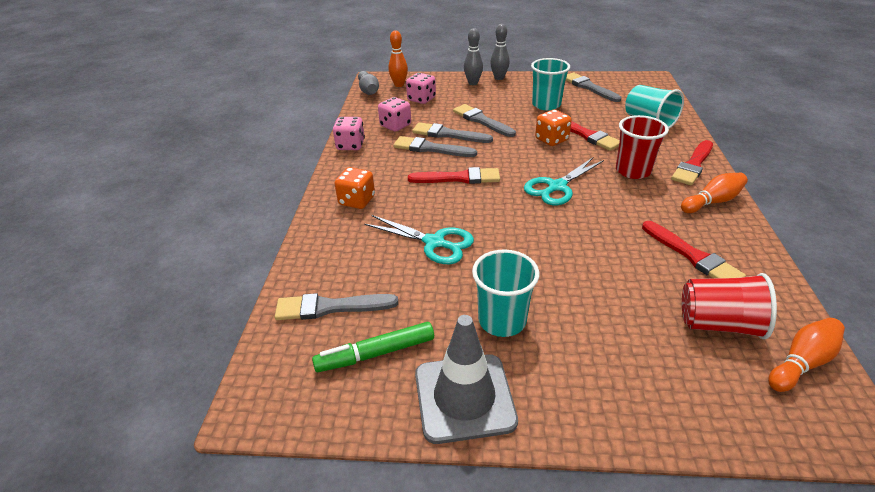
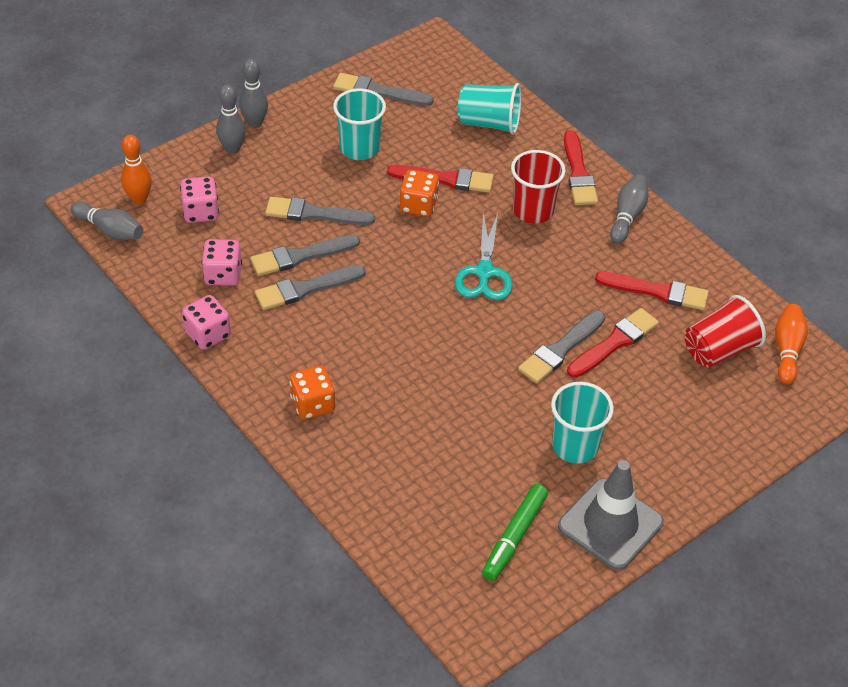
camera: 45 degrees left, 10 degrees up
grey brush [275,293,398,320] -> grey brush moved to [518,311,605,383]
turquoise scissors [364,215,474,264] -> none
red brush [408,167,500,184] -> red brush moved to [567,308,659,378]
orange bowling pin [681,173,748,213] -> grey bowling pin [610,174,648,244]

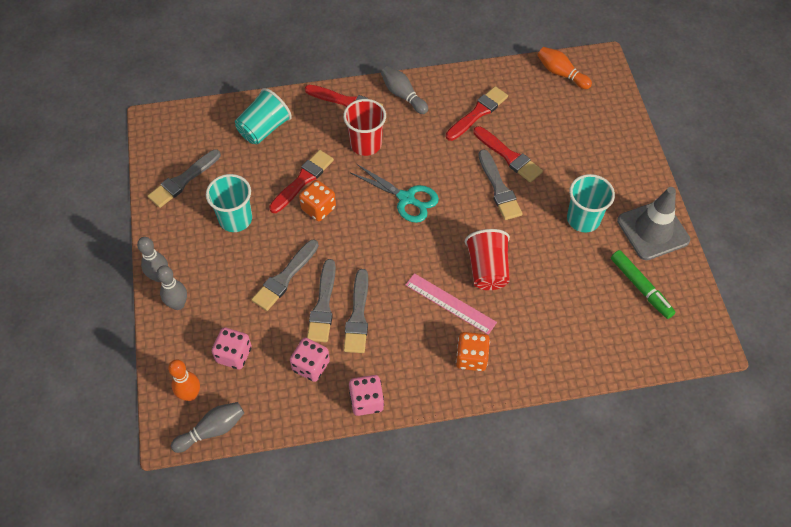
camera: 60 degrees left, 10 degrees up
red brush [567,308,659,378] -> red brush turned 150 degrees clockwise [473,126,543,182]
red cup [685,295,766,368] -> red cup moved to [465,229,510,290]
none -> pink ruler [405,273,497,335]

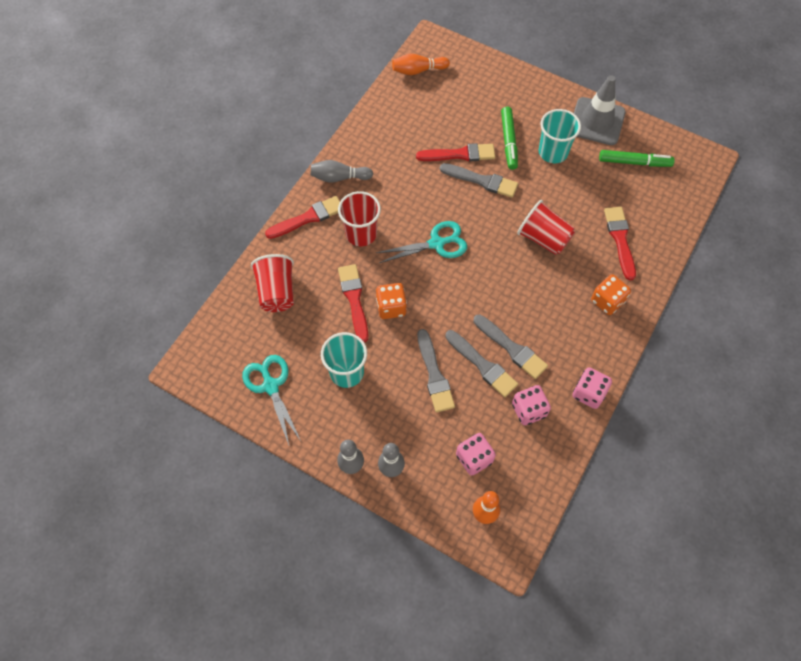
camera: 50 degrees left, 5 degrees up
grey brush [148,149,221,208] -> turquoise scissors [242,355,301,445]
grey bowling pin [171,402,244,453] -> none
turquoise cup [235,88,292,144] -> red cup [251,254,294,312]
pink ruler [405,273,497,335] -> none
red brush [446,86,508,141] -> red brush moved to [604,207,636,281]
none -> green marker [501,107,518,170]

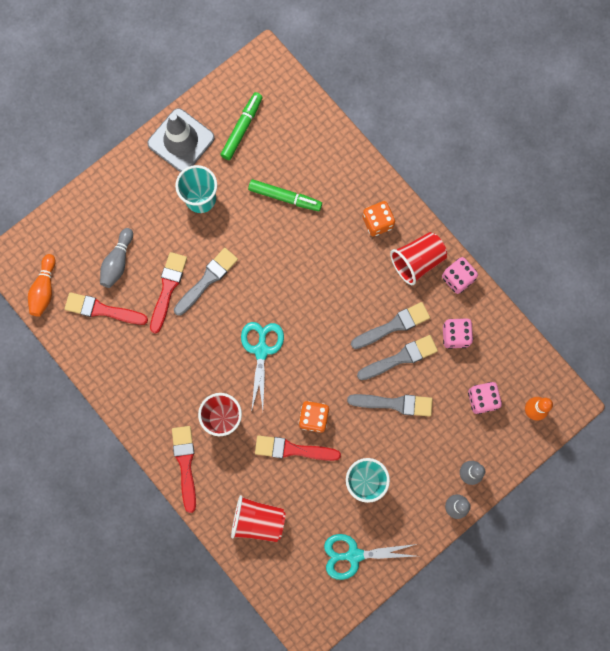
camera: 70 degrees left, 15 degrees up
grey bowling pin [311,160,373,182] -> grey bowling pin moved to [100,228,133,288]
green marker [501,107,518,170] -> green marker moved to [248,179,322,211]
red cup [517,200,575,255] -> red cup moved to [390,232,447,285]
red brush [604,207,636,281] -> red brush moved to [65,292,148,325]

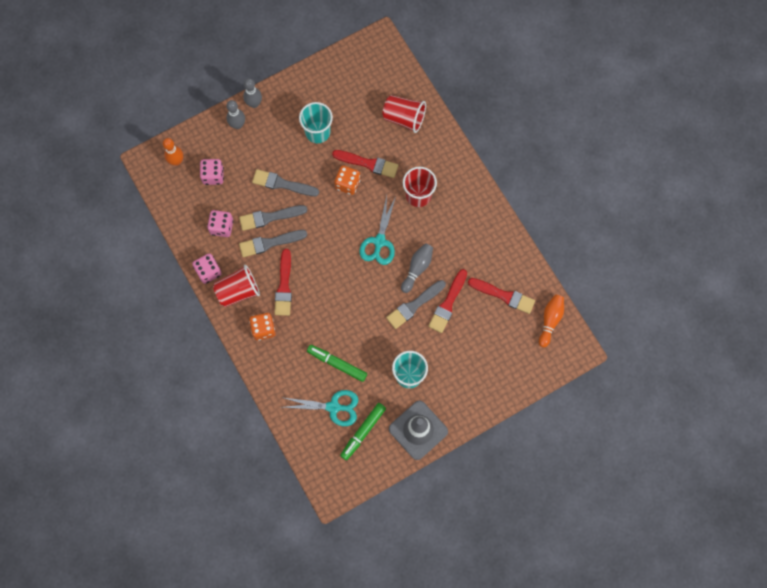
camera: 170 degrees left, 5 degrees down
grey bowling pin [100,228,133,288] -> grey bowling pin moved to [401,243,433,293]
red brush [172,426,196,513] -> red brush moved to [274,249,292,316]
turquoise scissors [324,534,417,580] -> turquoise scissors moved to [281,390,359,426]

